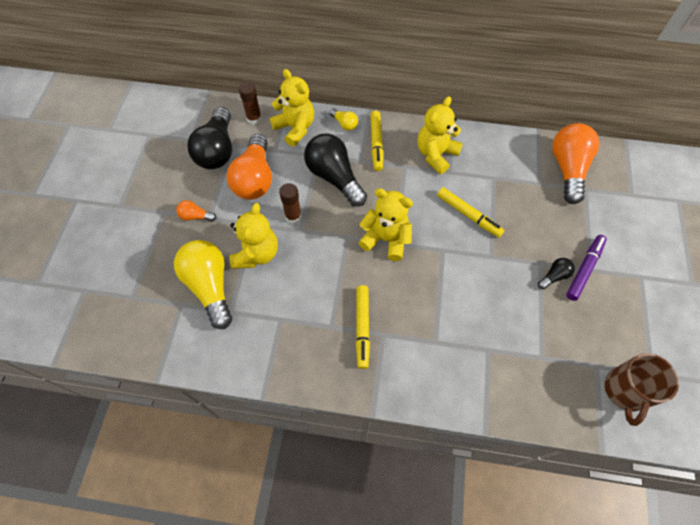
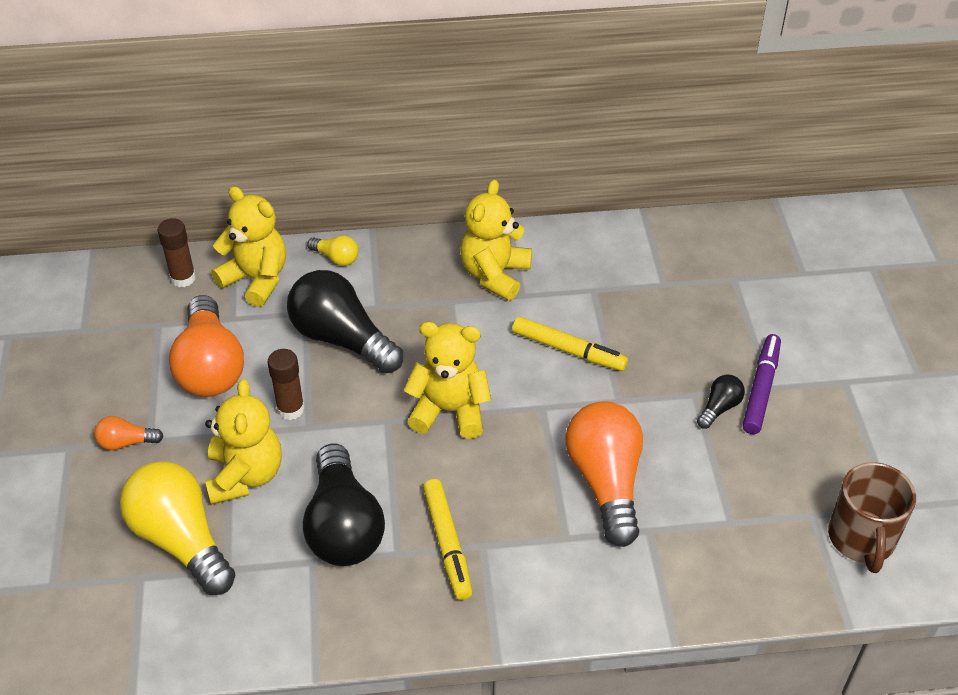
camera: 15 degrees left, 15 degrees down
black light bulb [187,107,232,169] -> black light bulb moved to [303,444,385,566]
yellow marker [370,111,383,171] -> none
orange light bulb [552,123,599,204] -> orange light bulb moved to [565,401,643,547]

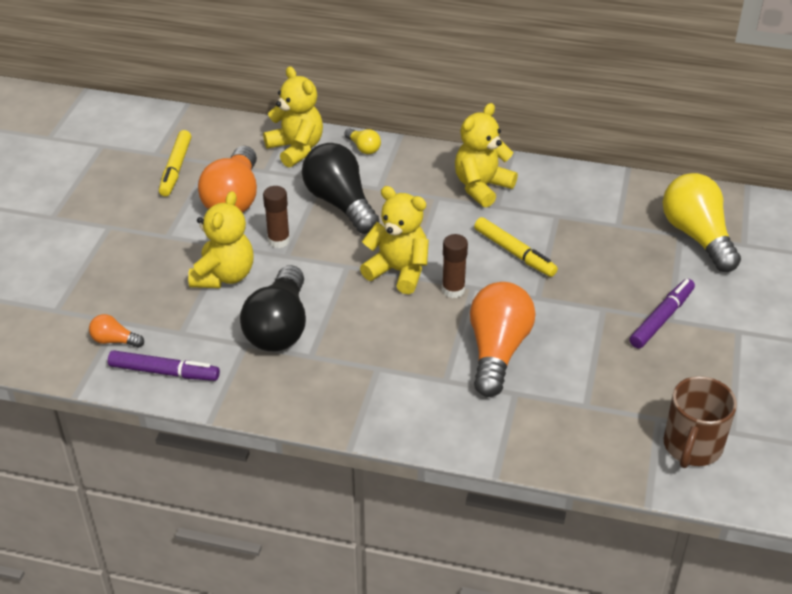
camera: 20 degrees right, 5 degrees down
orange light bulb [94,416,164,450] -> orange light bulb moved to [89,314,144,348]
yellow light bulb [120,461,235,595] -> yellow light bulb moved to [663,173,741,272]
brown glue stick [158,218,196,287] -> brown glue stick moved to [442,234,468,298]
yellow marker [423,479,472,600] -> yellow marker moved to [159,130,191,196]
black light bulb [697,375,745,429] -> none
none -> purple marker [108,350,220,381]

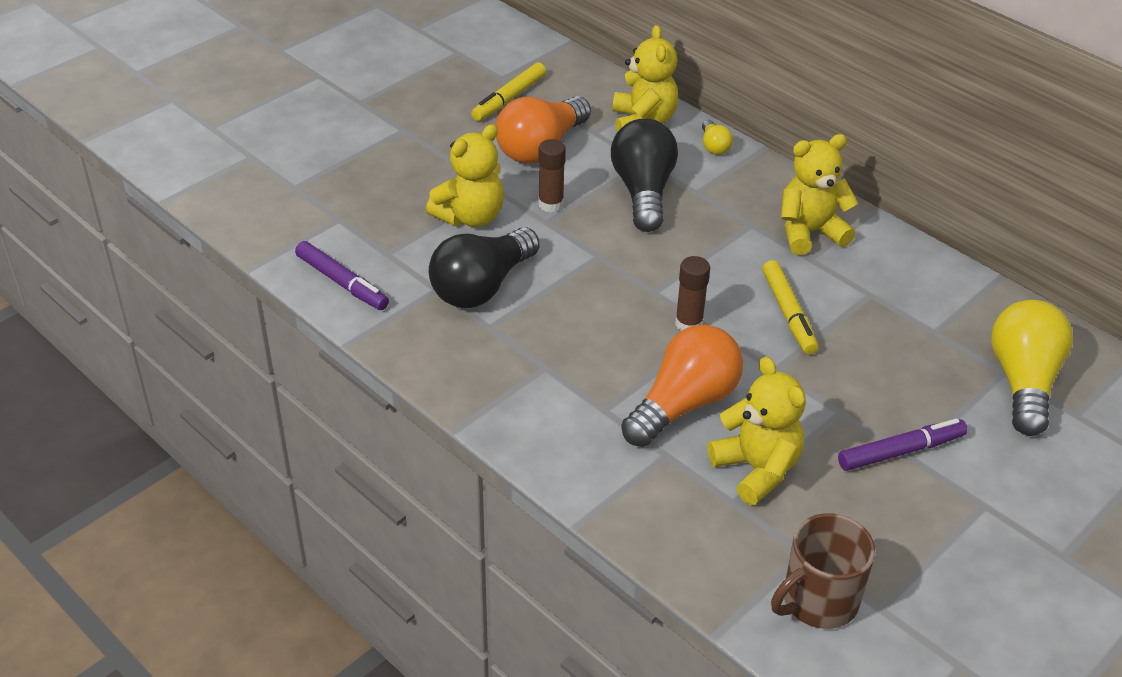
camera: 30 degrees right, 0 degrees up
orange light bulb [89,314,144,348] -> none
yellow teddy bear [360,186,429,294] -> yellow teddy bear moved to [707,357,806,505]

